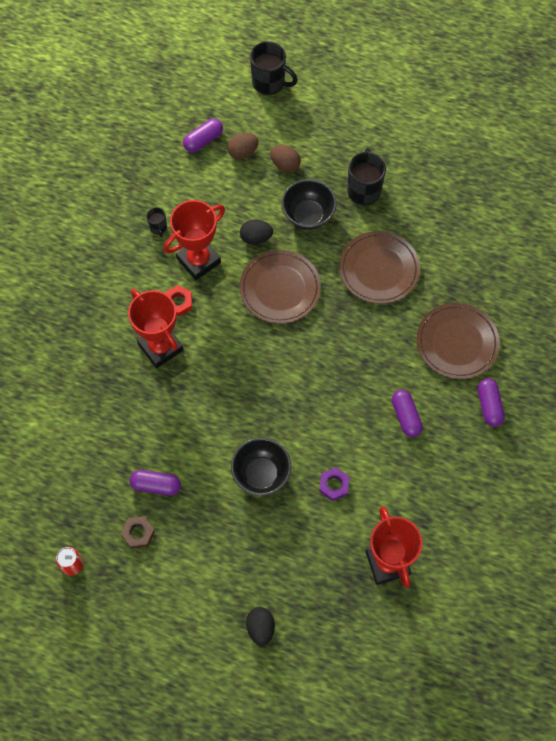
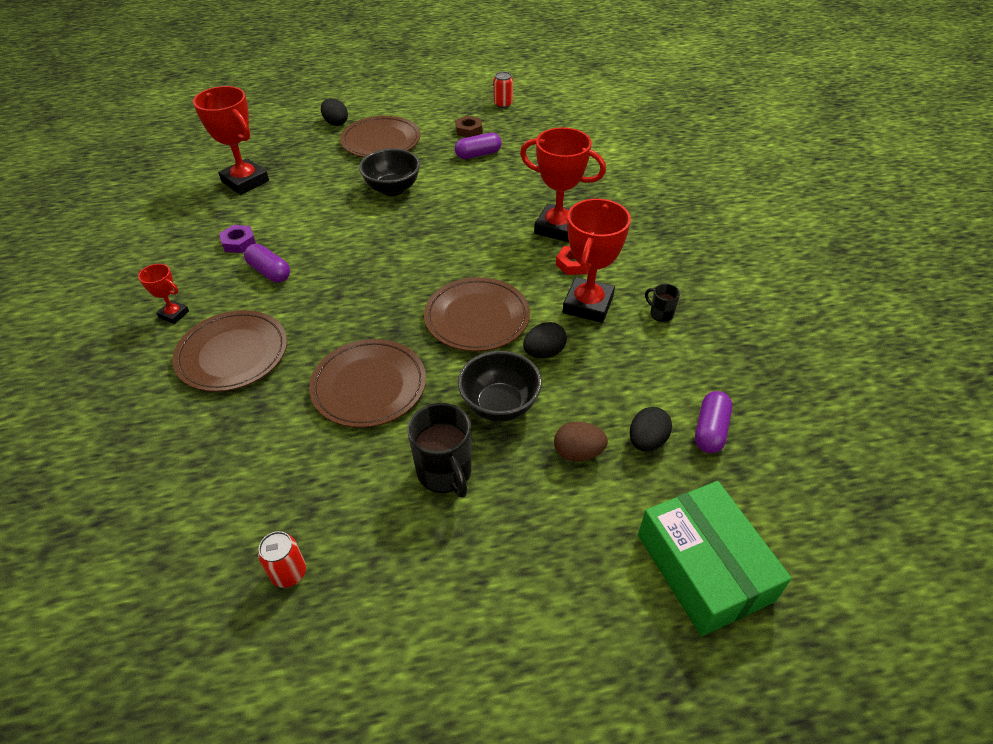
camera: 150 degrees right, 20 degrees down
brown egg [227,133,258,159] -> black egg [630,407,672,451]
black mug [250,41,298,95] -> green box [638,481,792,636]
purple nut [319,467,350,501] -> purple nut moved to [219,225,256,253]
purple capsule [478,378,505,427] -> red trophy [138,264,189,324]
none -> red can [258,531,306,588]
none -> brown plate [340,116,420,158]

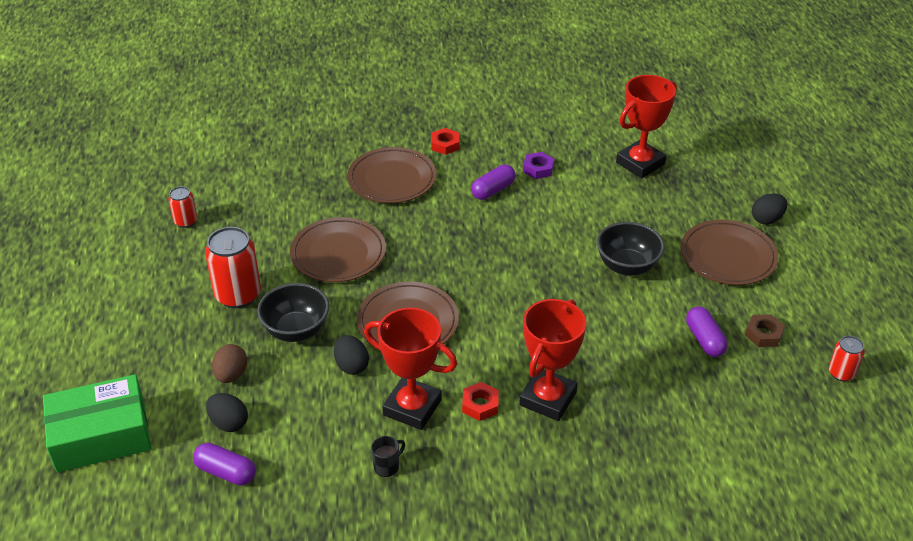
camera: 95 degrees right, 5 degrees down
red trophy [138,264,189,324] -> red nut [431,128,460,155]
black mug [407,403,472,498] -> red can [205,227,261,308]

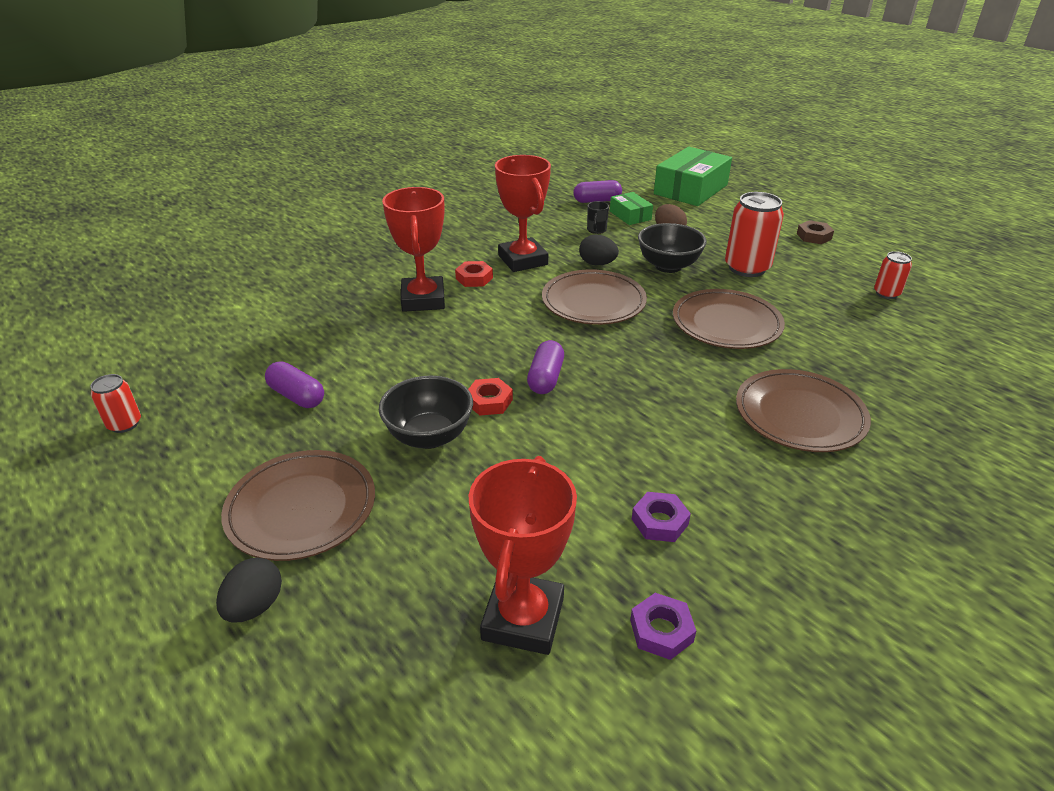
camera: 145 degrees right, 5 degrees down
black egg [206,393,248,432] -> green box [610,192,653,225]
red trophy [364,307,457,430] -> red trophy turned 75 degrees clockwise [495,155,551,272]
black mug [371,436,405,477] -> black mug moved to [587,201,609,234]
red nut [431,128,460,155] -> red nut moved to [468,378,513,416]
purple capsule [471,165,516,200] -> purple capsule moved to [527,340,564,394]
brown nut [745,314,785,347] -> brown nut moved to [797,220,834,244]
none -> purple nut [630,593,696,660]

